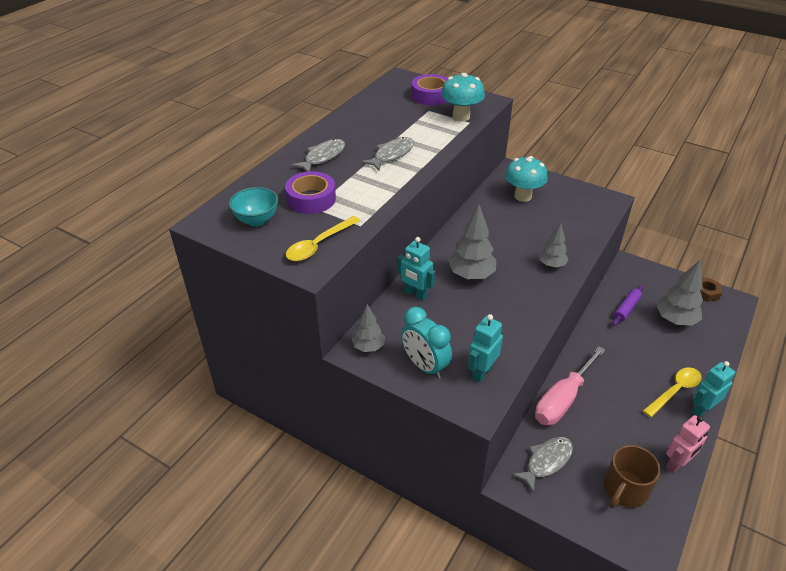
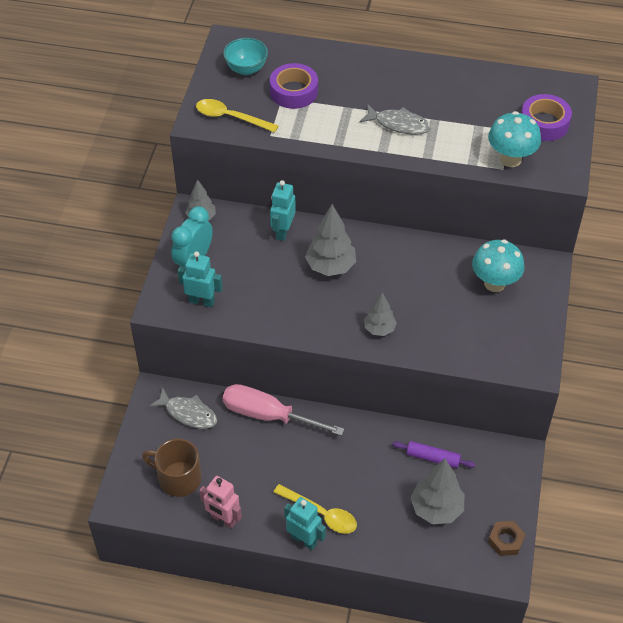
camera: 70 degrees right, 10 degrees up
grey fish [291,139,345,172] -> none

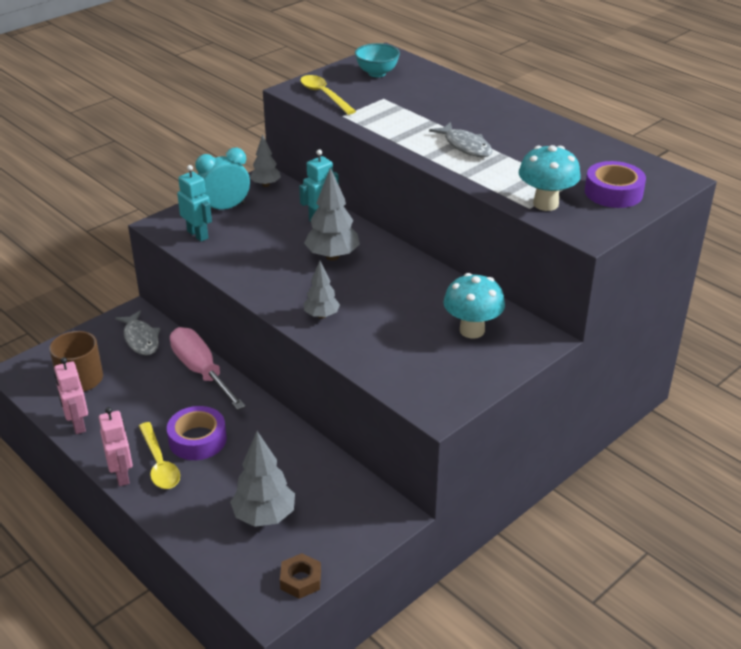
camera: 35 degrees right, 15 degrees down
purple tape [270,63,318,109] -> purple tape moved to [167,406,227,460]
turquoise robot [284,497,326,550] -> pink robot [99,407,133,486]
purple rolling pin [392,441,476,468] -> none

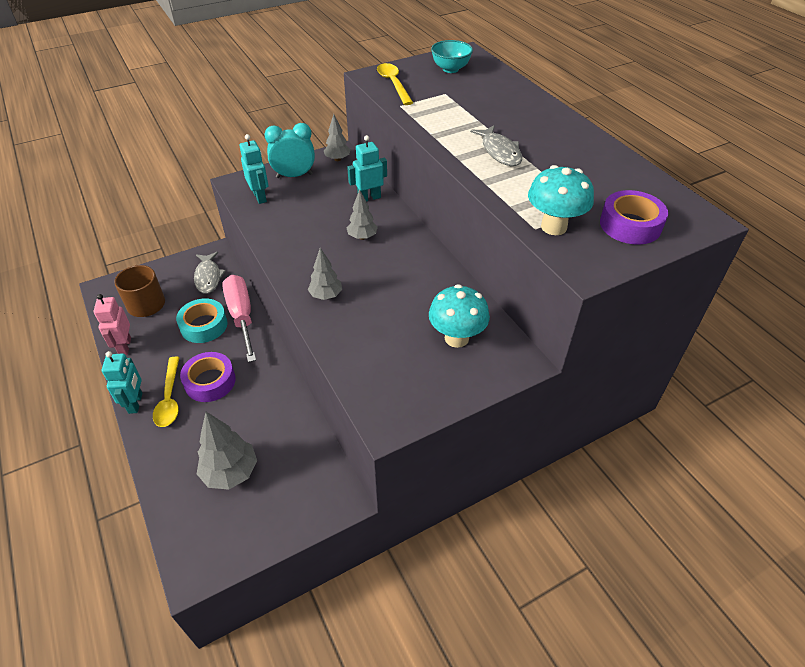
camera: 15 degrees right, 10 degrees up
pink robot [99,407,133,486] -> turquoise robot [102,351,142,414]
brown nut [280,553,321,599] -> none
grey tree [304,168,360,261] -> grey tree [347,190,378,240], size x0.62
none -> turquoise tape [176,298,227,343]

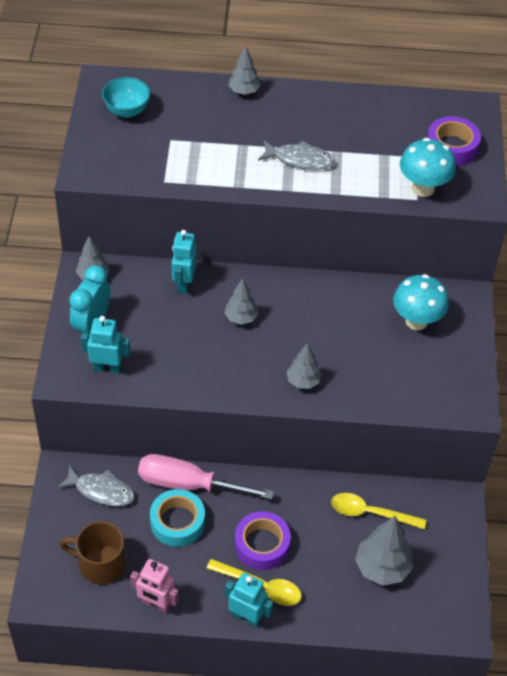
camera: 60 degrees left, 5 degrees up
yellow spoon [377,63,413,105] -> yellow spoon moved to [331,493,426,529]
none -> grey tree [228,46,261,95]

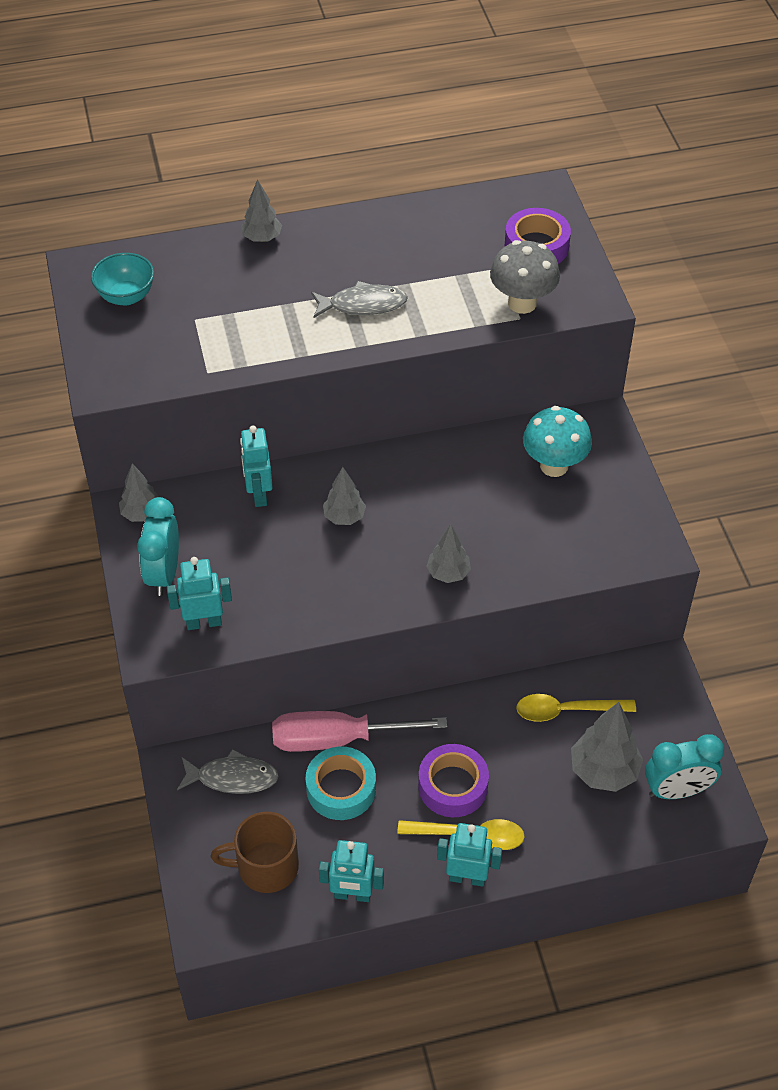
camera: 15 degrees left, 0 degrees up
pink robot [130,559,179,613] -> turquoise robot [319,840,384,902]
turquoise mushroom [400,138,456,197] -> grey mushroom [490,240,560,314]
none -> turquoise clock [645,734,724,799]

